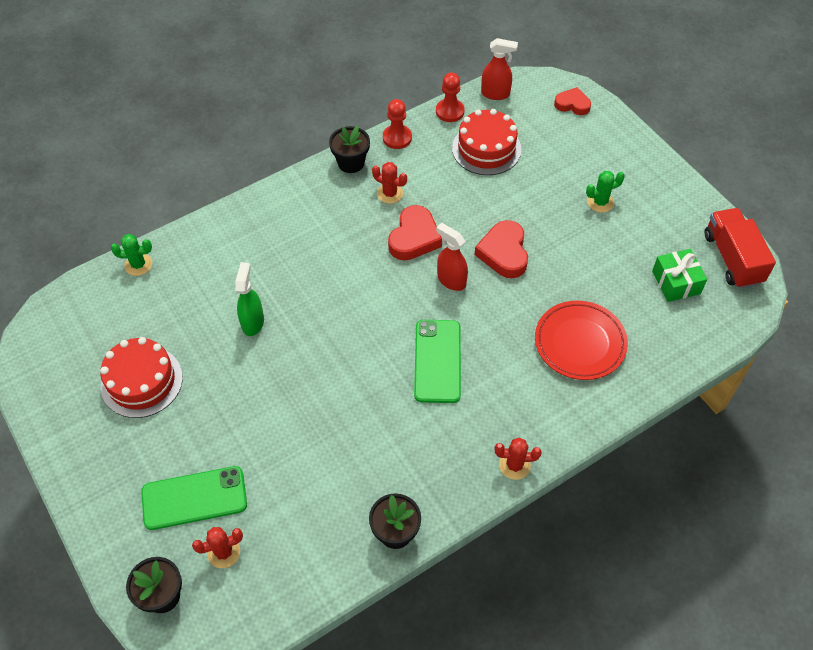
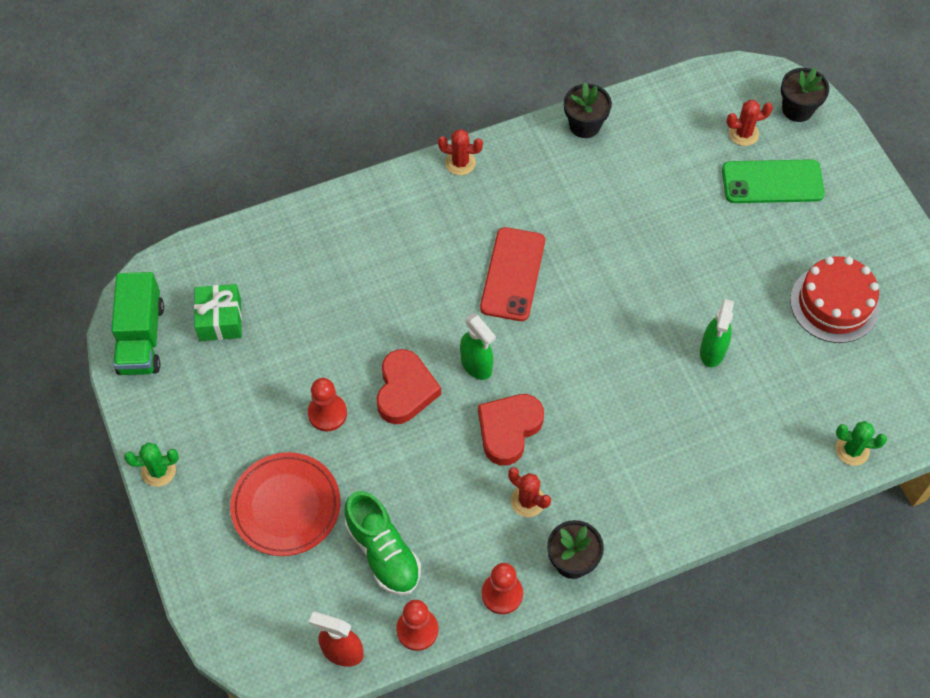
camera: 170 degrees left, 5 degrees up
green phone [414,320,461,403] -> red phone [480,227,545,321]
red spray bottle [436,223,468,291] -> green spray bottle [460,313,496,380]
red cake [452,109,522,175] -> green shoe [345,491,421,595]
red plate [535,301,628,380] -> red plate moved to [230,452,340,556]
red heart [554,87,591,115] -> none
green cactus [586,171,625,213] -> green cactus moved to [124,442,179,487]
red truck [704,208,776,289] -> green truck [112,272,164,375]
none -> red pawn [308,378,347,431]

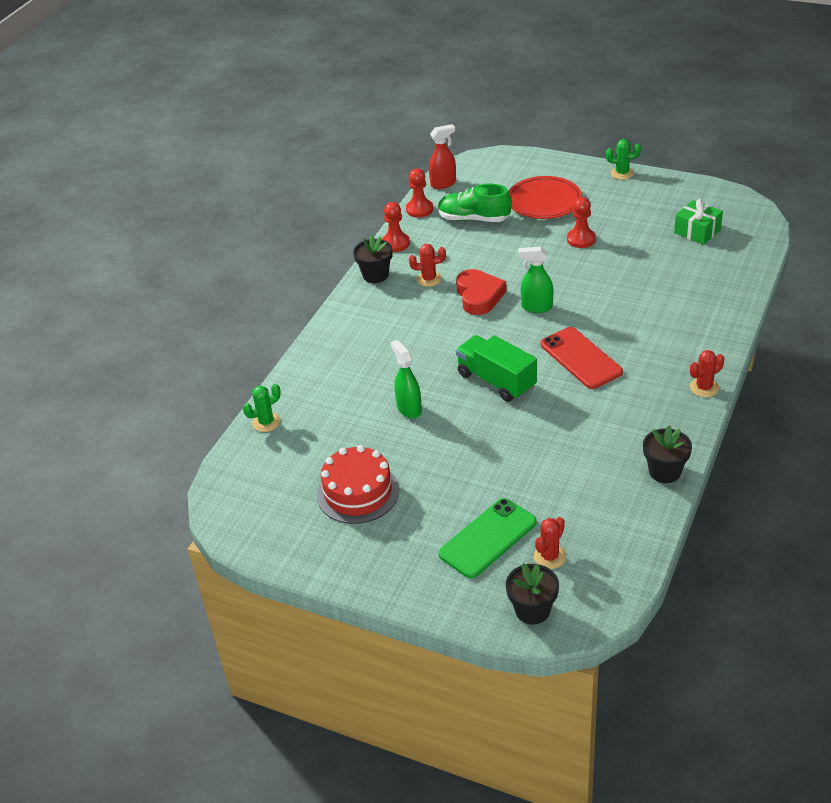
camera: 140 degrees right, 20 degrees down
green truck [112,272,164,375] -> green truck moved to [456,335,537,402]
green cactus [124,442,179,487] -> green cactus turned 60 degrees clockwise [606,139,641,180]
red heart [377,349,441,424] -> none

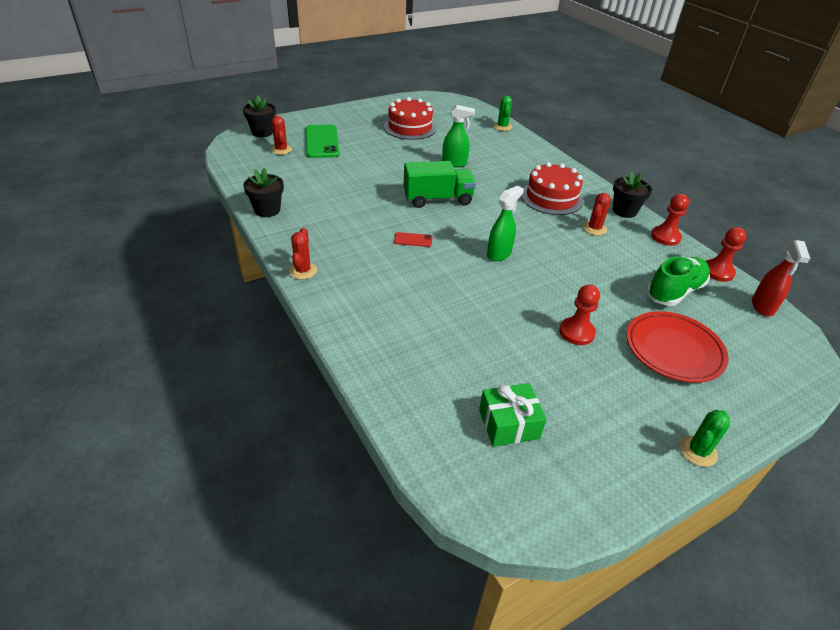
camera: 120 degrees right, 0 degrees up
red heart [456,269,507,315] -> none
red phone [541,327,623,389] -> red phone [394,232,432,247], size x0.46
none -> red cake [521,162,583,215]

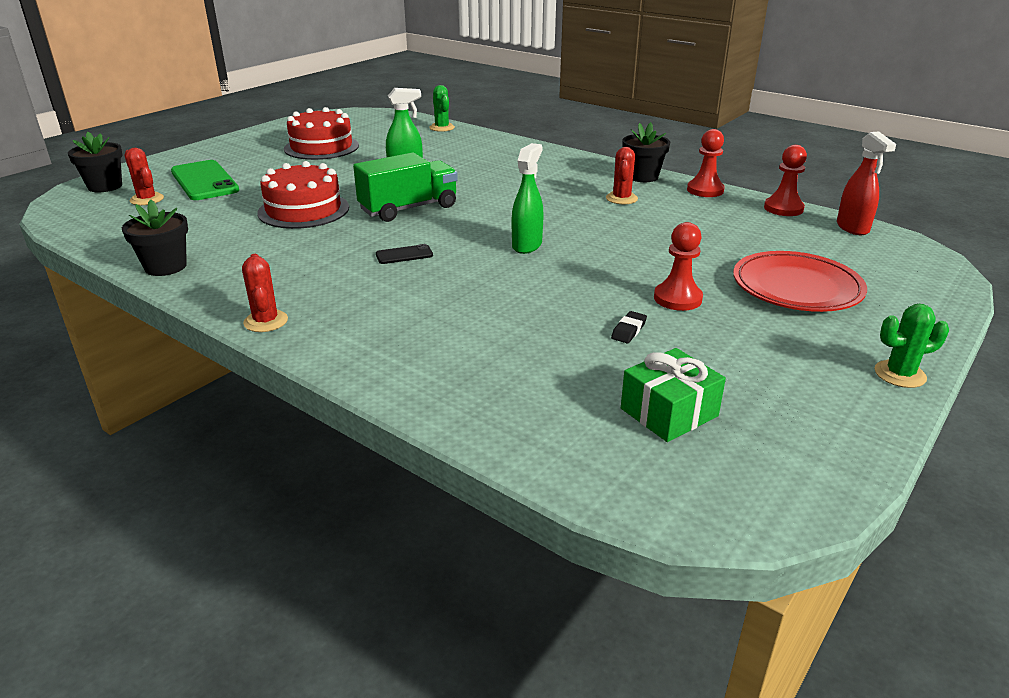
camera: 20 degrees left, 10 degrees down
red phone [394,232,432,247] -> black phone [376,244,433,264]
red cake [521,162,583,215] -> red cake moved to [257,161,349,229]
green shoe [646,256,710,306] -> none
green cactus [680,410,730,467] -> green cactus turned 60 degrees clockwise [875,304,949,388]
none -> black eraser [611,311,647,343]

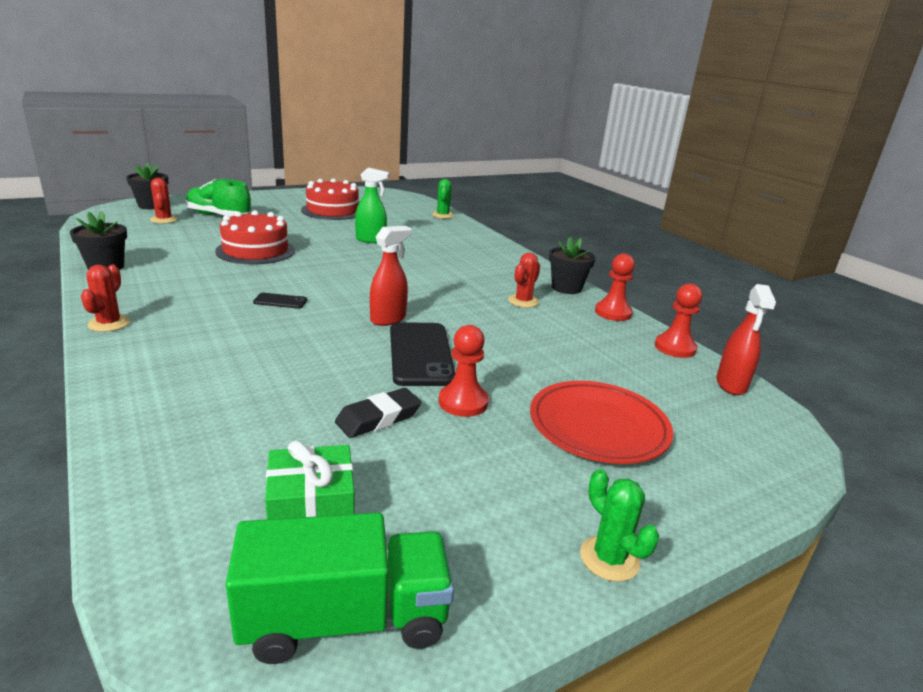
camera: 20 degrees right, 5 degrees down
green phone [171,160,239,200] -> green shoe [186,179,251,217]
green truck [353,152,458,222] -> green truck moved to [226,513,454,664]
green spray bottle [512,143,544,254] -> red spray bottle [370,226,412,326]
black eraser [611,311,647,343] -> black eraser [335,388,422,438], size x1.68
green cactus [875,304,949,388] -> green cactus turned 45 degrees clockwise [580,469,659,582]
none -> black phone [390,322,455,386]

